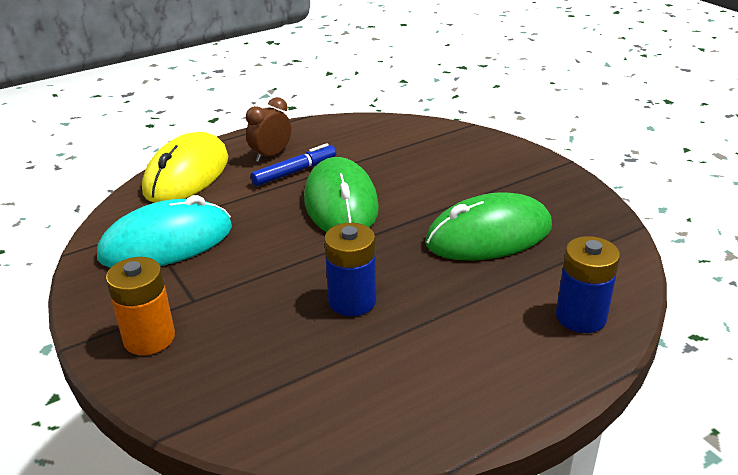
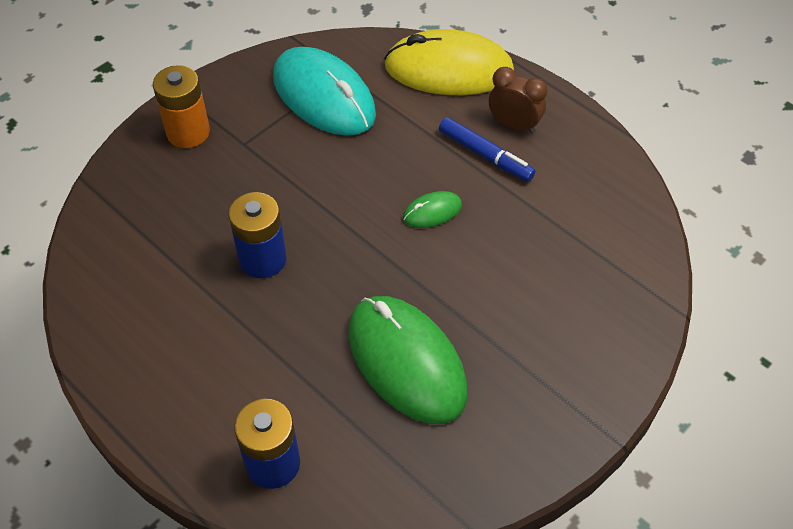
camera: 75 degrees right, 20 degrees up
green mouse [304,157,379,232] -> green mouse [403,191,462,228], size x0.44

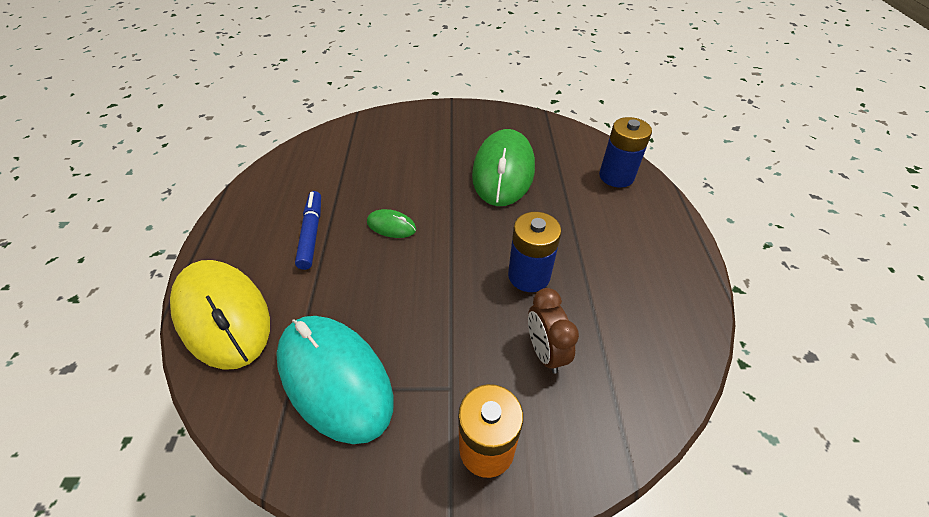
camera: 135 degrees left, 5 degrees down
turquoise mouse [273,47,376,136] -> turquoise mouse turned 45 degrees counterclockwise [276,316,393,444]
brown clock [489,67,547,134] -> brown clock moved to [528,288,579,374]

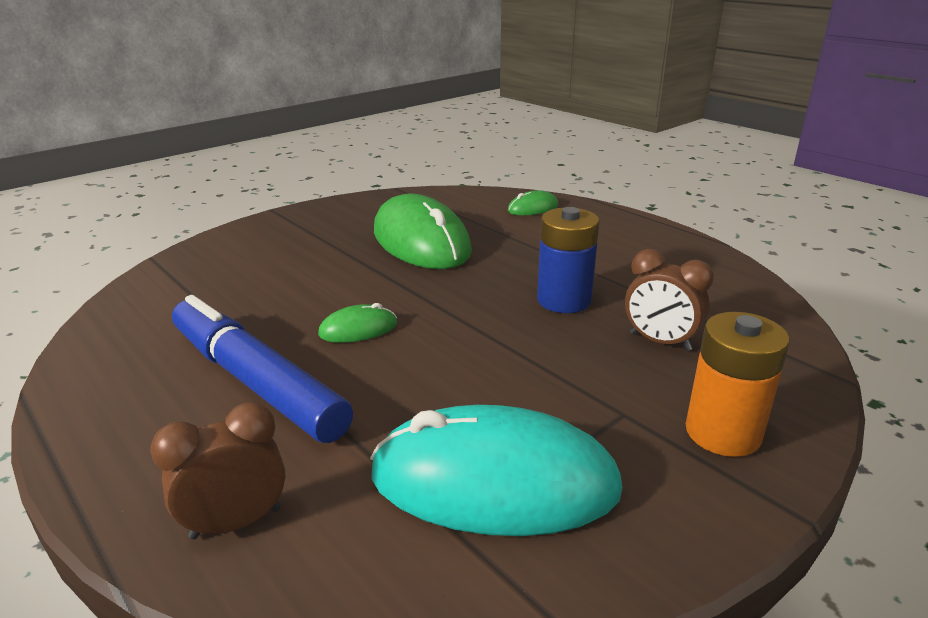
camera: 40 degrees left, 20 degrees down
yellow mouse [170,260,270,370] -> brown clock [150,402,285,539]
blue marker [295,191,321,270] -> blue marker [172,295,353,443], size x1.70
blue battery [599,117,652,188] -> green mouse [508,190,558,215]

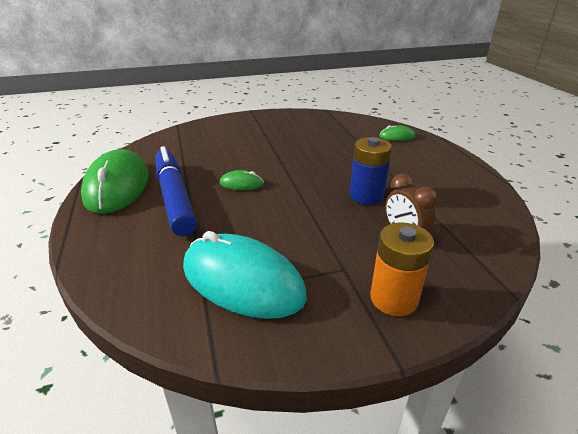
camera: 25 degrees right, 5 degrees up
brown clock [150,402,285,539] -> none
green mouse [374,194,472,269] -> green mouse moved to [81,149,149,214]

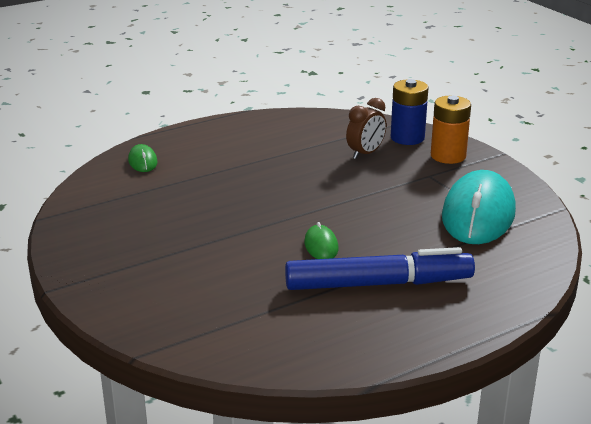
camera: 105 degrees left, 5 degrees down
green mouse [81,149,149,214] -> none
blue marker [156,146,197,236] -> blue marker turned 150 degrees counterclockwise [285,247,475,290]
blue battery [350,137,392,205] -> blue battery moved to [391,79,429,145]

